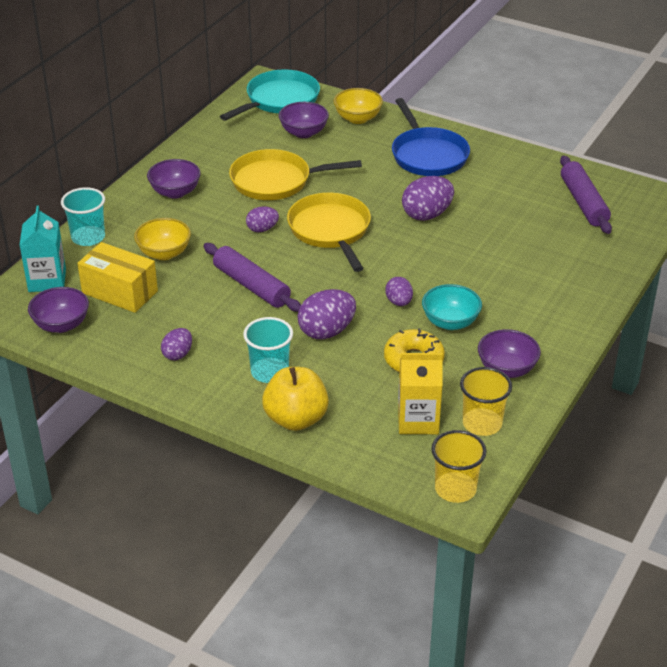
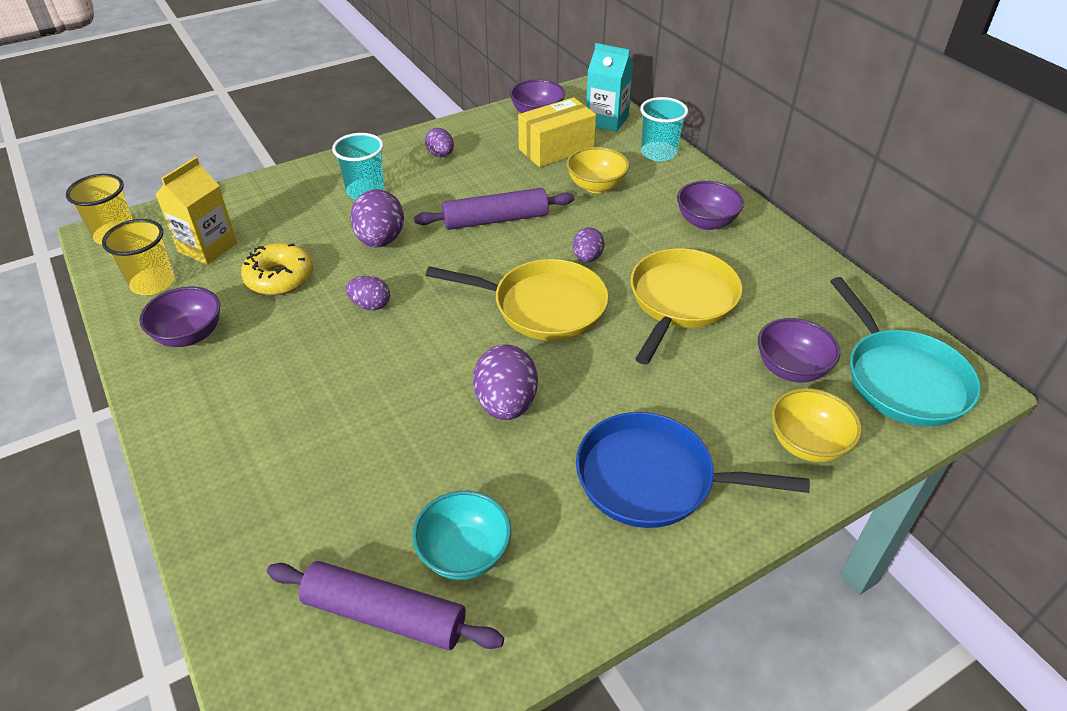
camera: 120 degrees right, 5 degrees up
yellow apple [262,367,329,431] -> none
turquoise bowl [422,284,482,330] -> turquoise bowl moved to [412,491,511,580]

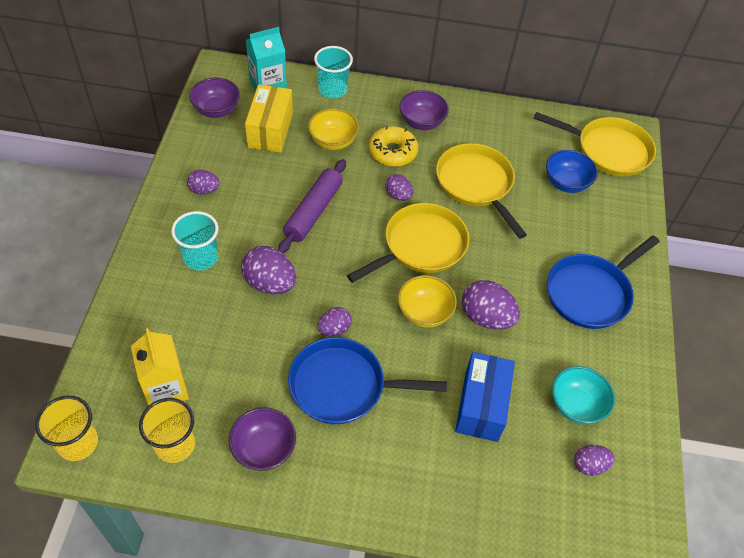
camera: 55 degrees left, 10 degrees up
yellow donut [241,243,313,295] -> yellow donut moved to [369,126,418,167]
purple rolling pin [267,561,504,650] -> purple egg [574,445,615,476]
purple bowl [758,318,840,383] -> blue bowl [546,150,598,193]
yellow bowl [771,388,862,462] -> yellow bowl moved to [398,275,457,328]
turquoise pan [830,277,981,427] -> yellow pan [534,112,656,176]
none -> blue pan [288,337,447,424]
none -> blue box [455,352,515,442]

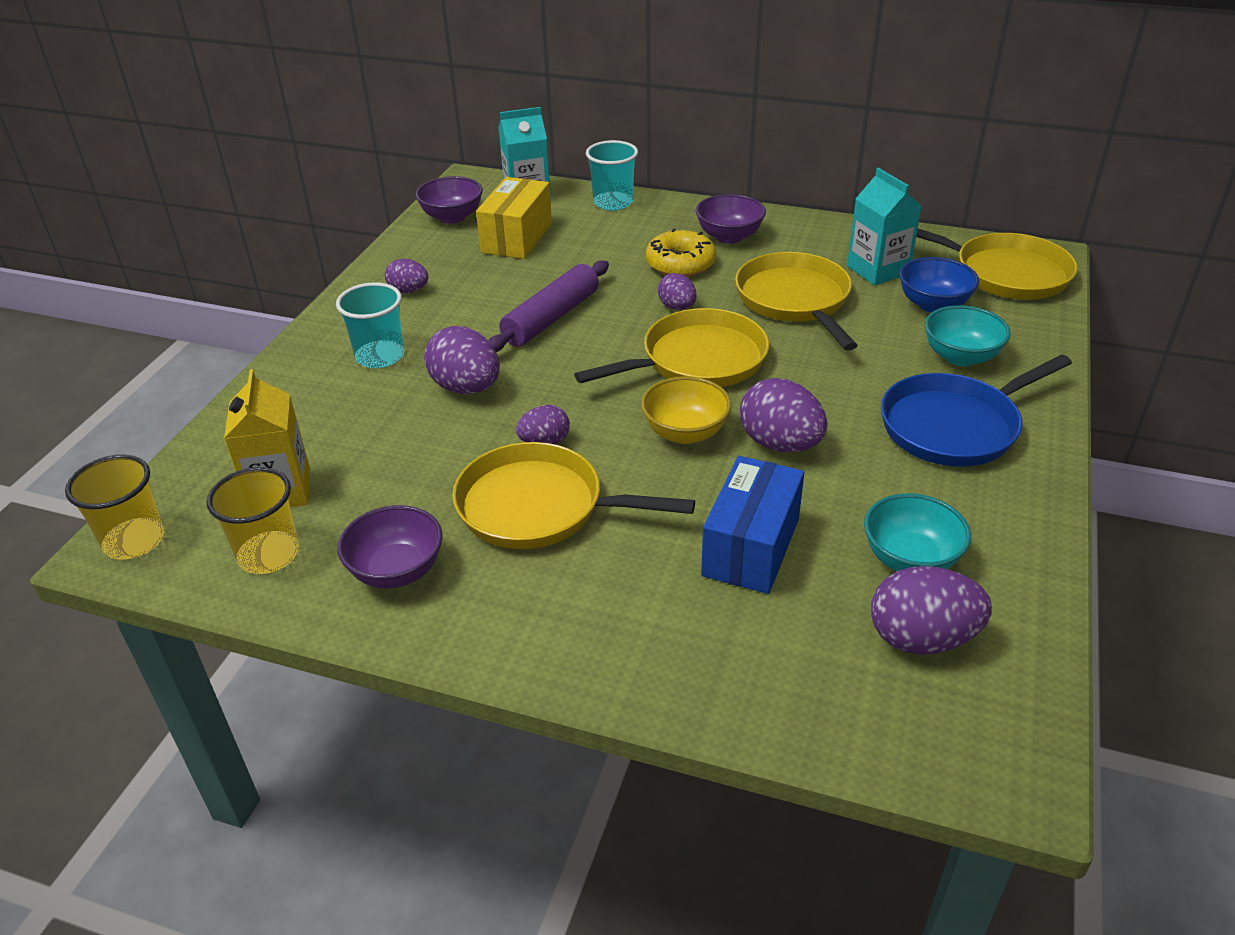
camera: 15 degrees right, 15 degrees down
blue pan [288,337,447,424] -> yellow pan [452,442,695,549]
yellow bowl [308,108,359,150] -> none
purple egg [574,445,615,476] -> purple egg [871,566,992,655], size x1.69
none -> turquoise carton [847,168,922,285]
none -> turquoise bowl [925,305,1011,366]

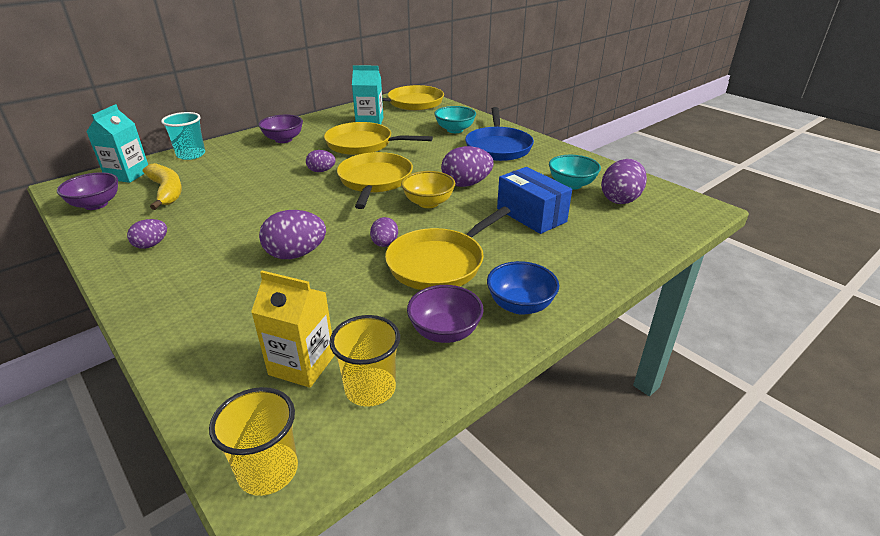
camera: 60 degrees left, 5 degrees down
turquoise cup [336,282,404,368] -> none
yellow box [476,177,552,259] -> yellow banana [143,163,182,210]
purple rolling pin [488,260,609,352] -> none
yellow donut [646,228,716,277] -> none
blue bowl [899,257,979,313] -> blue bowl moved to [487,261,559,315]

